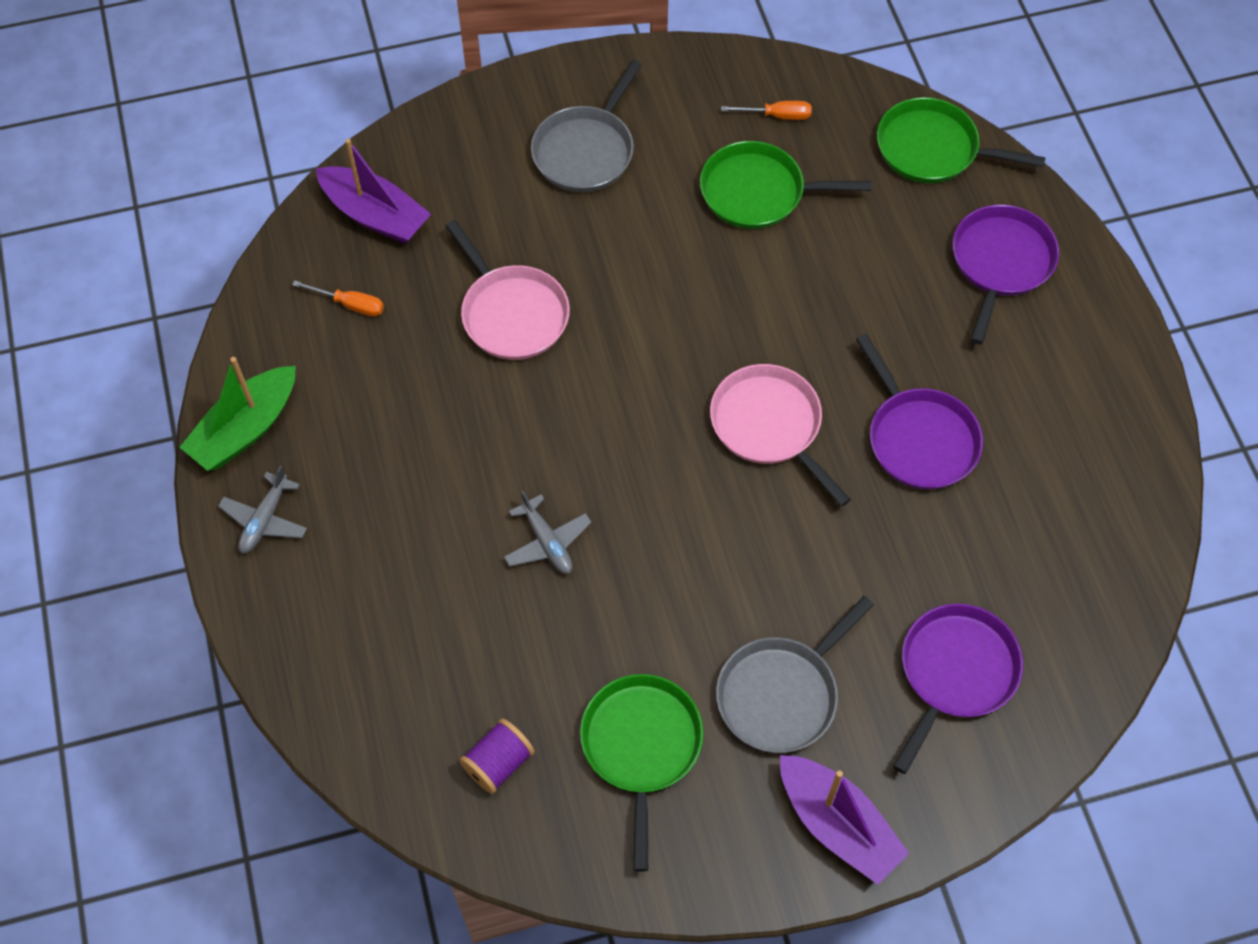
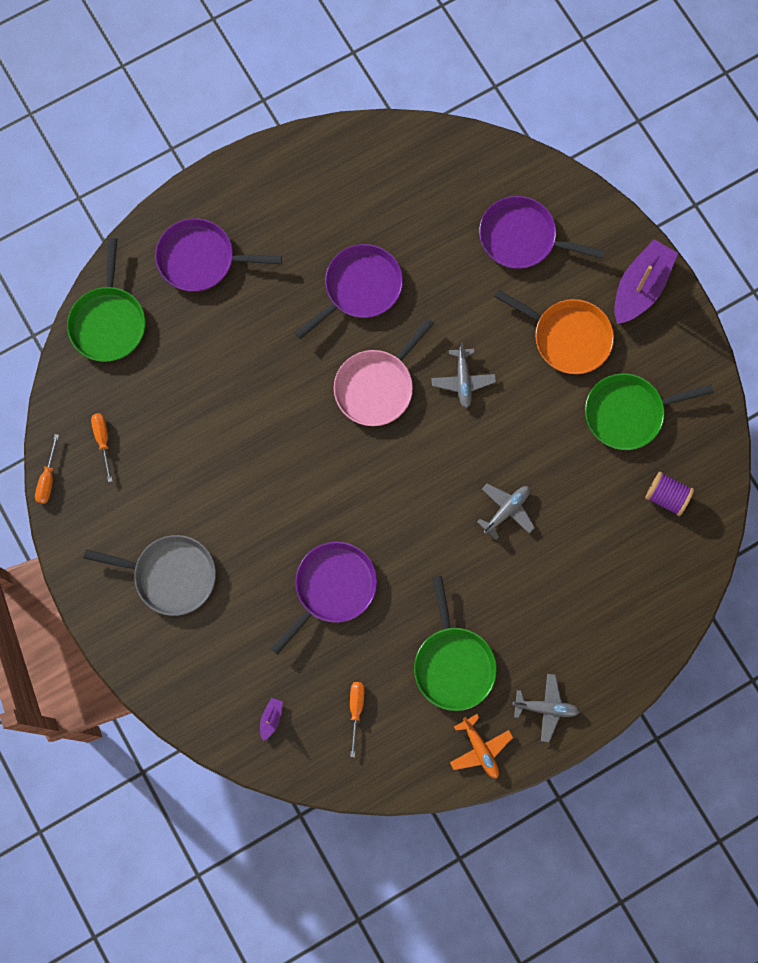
camera: 105 degrees left, 15 degrees up
green boat [180,357,296,471] -> orange plane [450,714,513,779]
purple boat [315,139,431,244] -> purple boat [260,698,283,741], size x0.42
pink pan [446,220,570,360] -> purple pan [271,542,377,655]
green pan [700,141,871,229] -> green pan moved to [414,576,497,711]
grey pan [716,596,874,753] -> orange pan [495,290,614,374]
none -> orange screwdriver [35,434,59,504]
none -> grey plane [431,343,496,408]

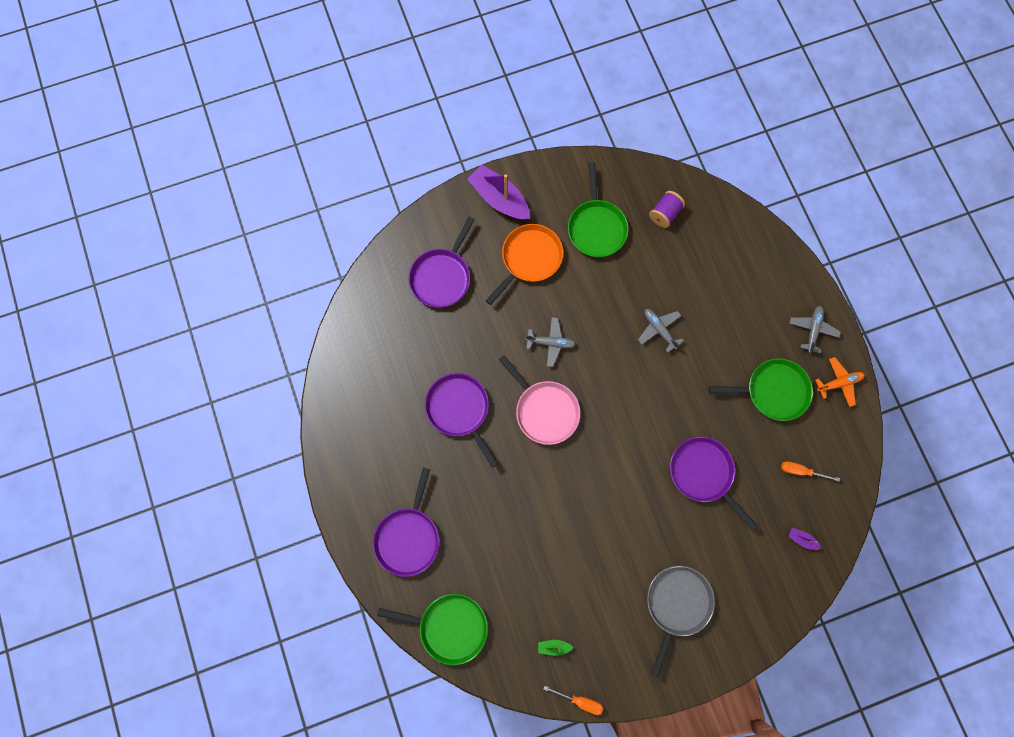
camera: 80 degrees left, 0 degrees up
orange screwdriver [91,413,112,482] -> green boat [538,640,573,656]

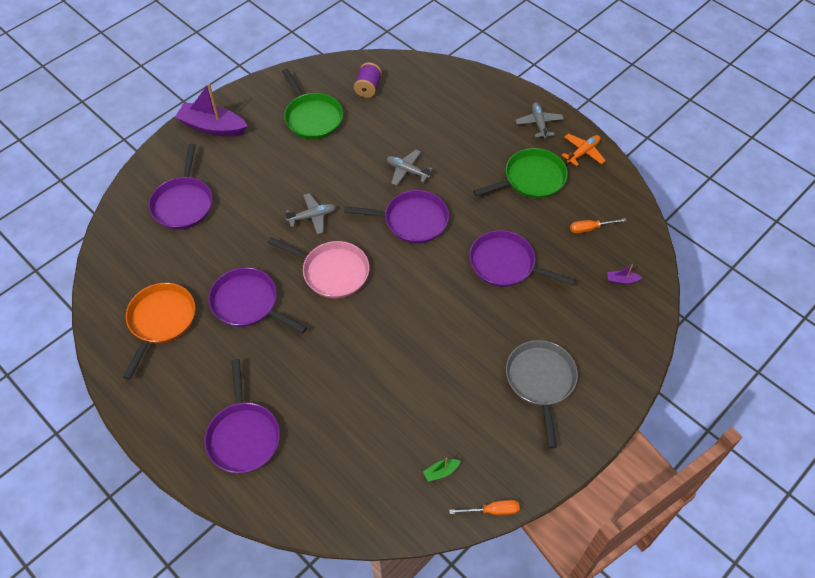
camera: 25 degrees left, 20 degrees down
green pan [377,594,488,665] -> none
orange pan [485,224,563,305] -> orange pan moved to [123,283,195,380]
none -> purple pan [344,190,449,244]

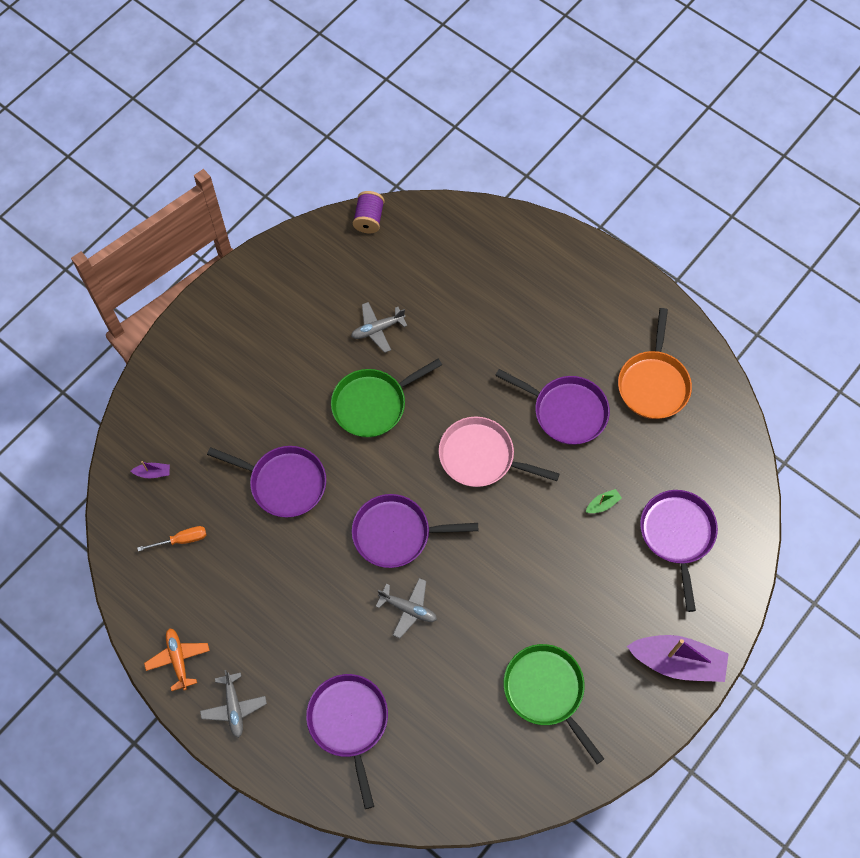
camera: 175 degrees right, 10 degrees up
purple pan [204,359,280,473] -> purple pan moved to [306,674,388,809]
grey plane [285,193,336,234] -> grey plane moved to [351,302,407,353]
purple spool [354,62,382,98] -> purple spool moved to [353,191,384,233]
green boat [423,458,461,482] -> green boat moved to [586,489,622,513]
orange screwdriver [449,500,520,515] -> none
green pan [473,148,568,199] -> green pan moved to [331,359,442,437]
grey pan [506,340,578,448] -> none
orange plane [562,134,606,166] -> orange plane turned 120 degrees clockwise [144,628,210,691]

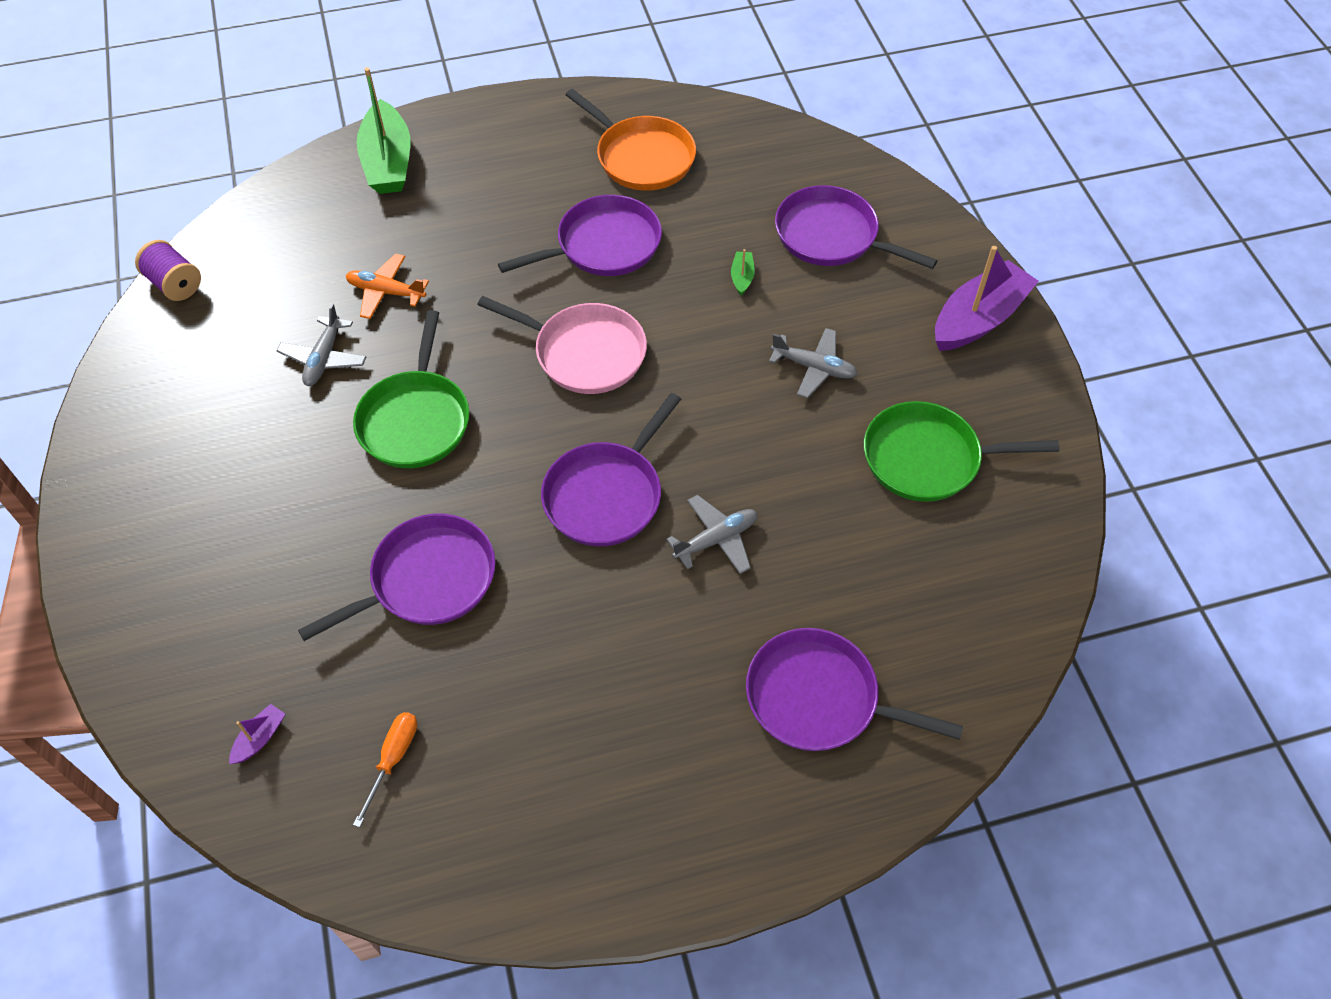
camera: 55 degrees left, 10 degrees down
orange plane [144,628,210,691] -> orange plane moved to [346,253,429,319]
grey plane [200,670,267,738] -> grey plane moved to [769,328,858,398]
pink pan [439,417,560,487] -> pink pan turned 120 degrees counterclockwise [477,296,647,394]
none -> green boat [357,67,411,194]

